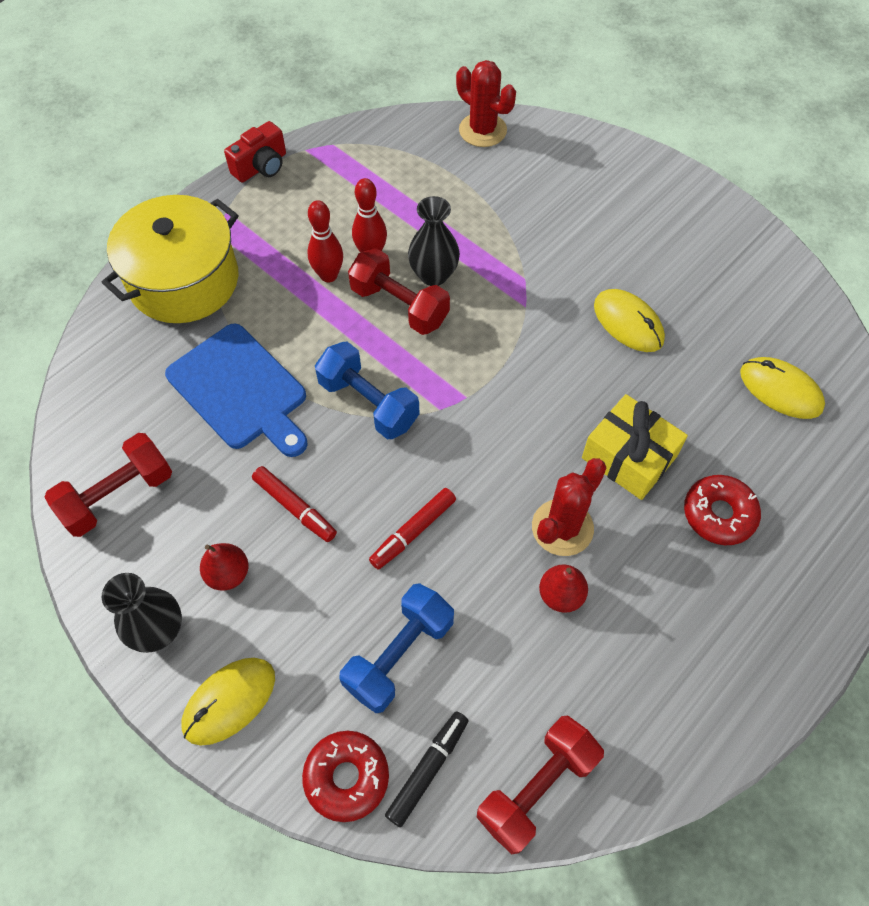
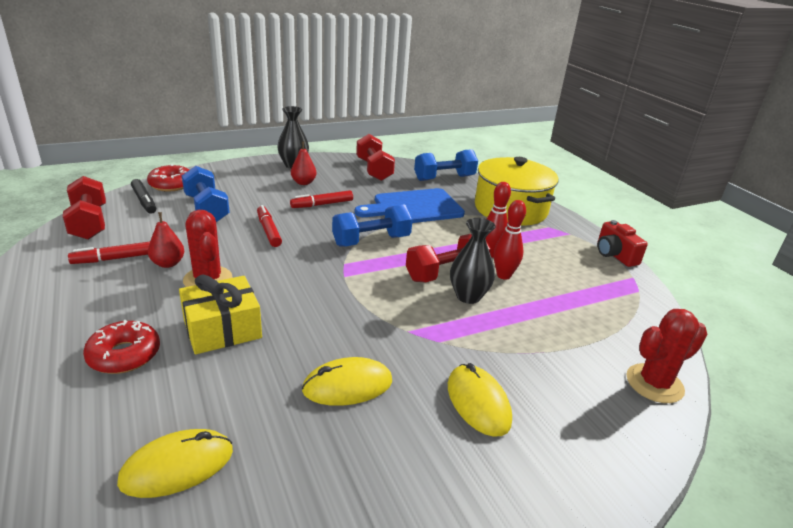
camera: 110 degrees right, 30 degrees down
yellow mouse [182,658,275,746] -> yellow mouse moved to [448,363,512,437]
none -> red marker [68,242,150,264]
none -> blue dumbbell [414,149,478,181]

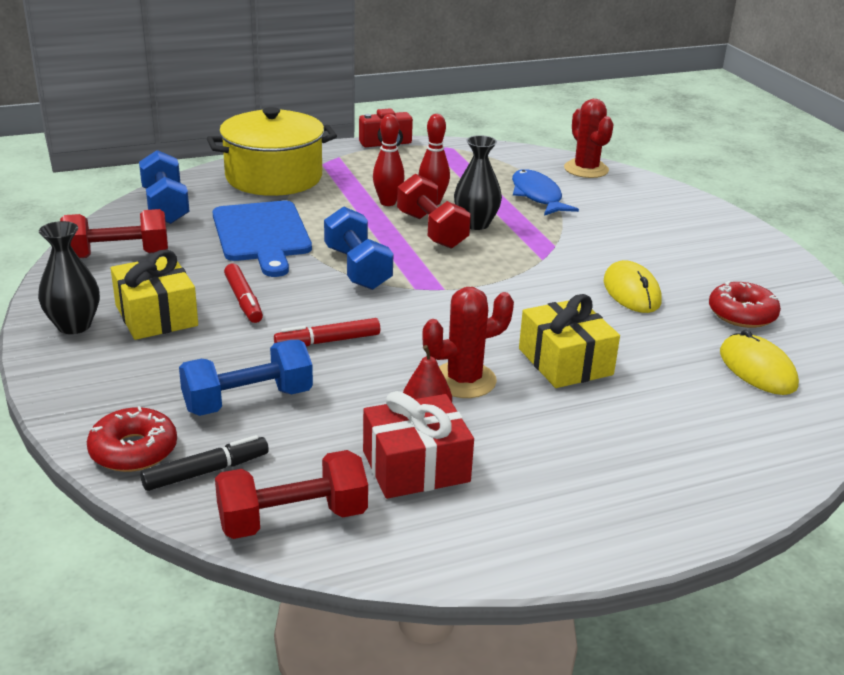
camera: 85 degrees left, 0 degrees up
red marker [68,242,150,264] -> red gift [363,391,474,499]
red donut [83,320,160,374] -> red donut moved to [709,281,781,328]
red pear [291,141,317,185] -> yellow gift [111,250,198,340]
yellow mouse [448,363,512,437] -> none
none -> blue fish [512,169,579,216]

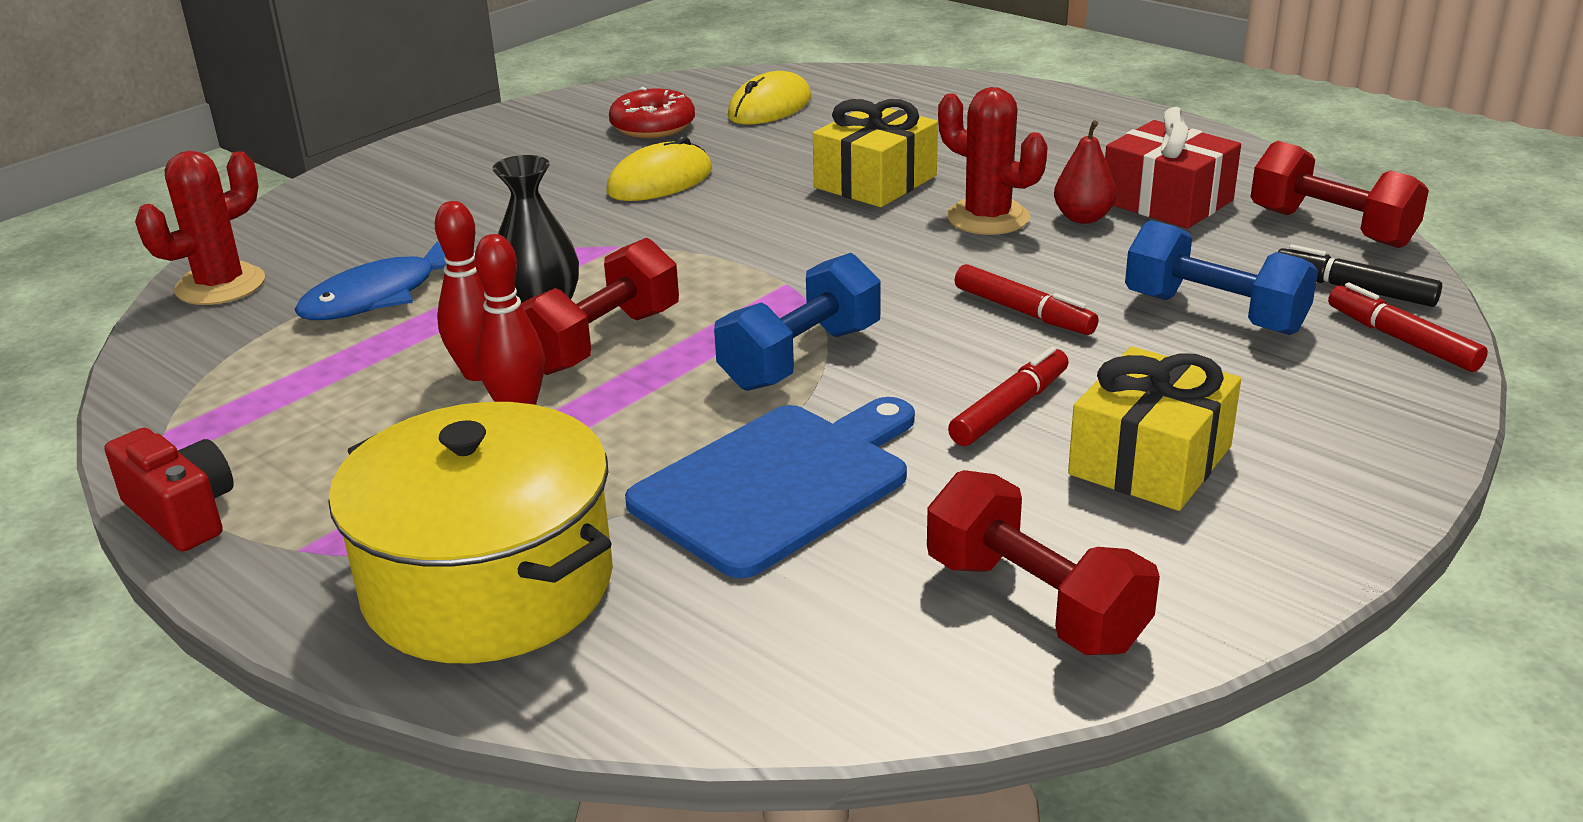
camera: 115 degrees left, 0 degrees up
black vase [38,221,100,334] -> none
red donut [87,406,177,472] -> red marker [1328,282,1488,372]
blue dumbbell [139,150,190,224] -> none

